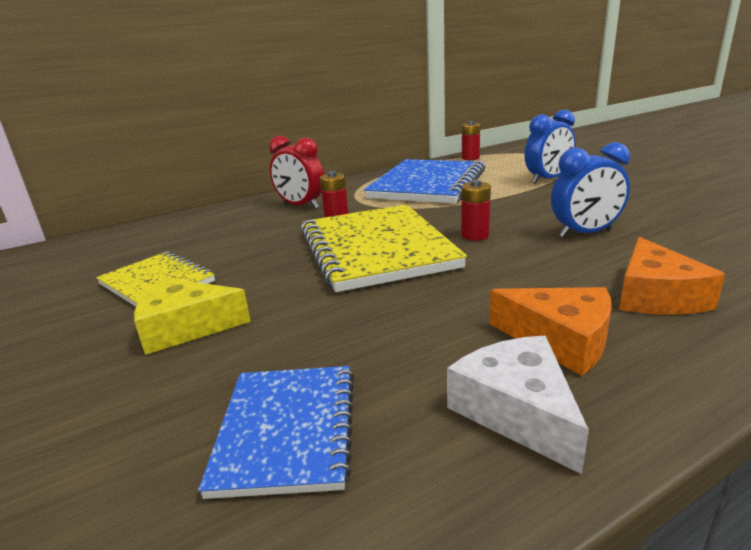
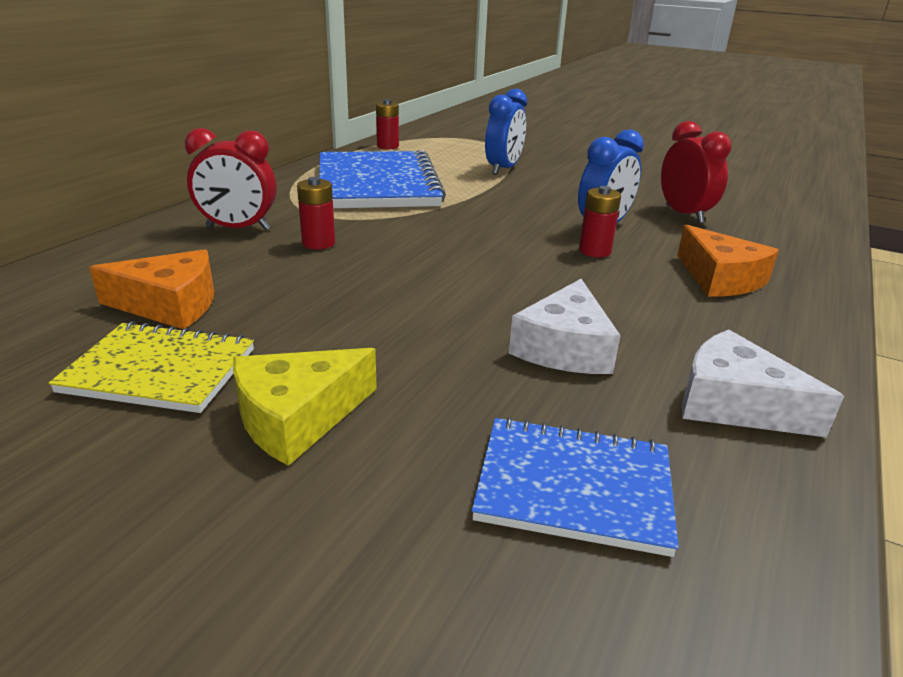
camera: 35 degrees left, 5 degrees up
blue notebook [198,366,354,499] -> blue notebook turned 45 degrees counterclockwise [471,417,679,557]
yellow notebook [301,204,467,292] -> none
red battery [461,180,491,241] -> red battery moved to [579,186,621,257]
orange cheese [489,287,612,376] -> orange cheese moved to [89,249,215,329]
none -> white cheese [509,279,621,374]
none -> red clock [661,121,731,223]

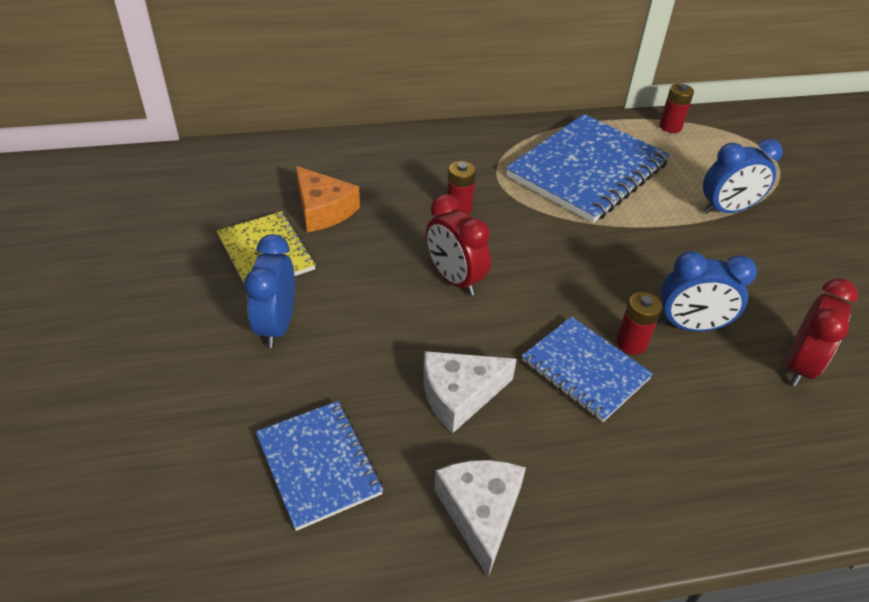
camera: 50 degrees right, 15 degrees up
red clock [185,128,276,230] -> red clock moved to [426,194,491,296]
yellow cheese [233,348,377,466] -> blue clock [244,234,295,348]
orange cheese [677,225,779,297] -> none
none -> blue notebook [522,316,653,422]

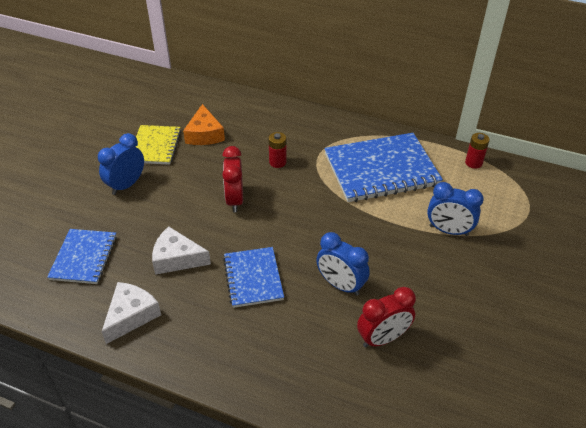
camera: 35 degrees right, 0 degrees up
red battery [617,292,662,355] -> none

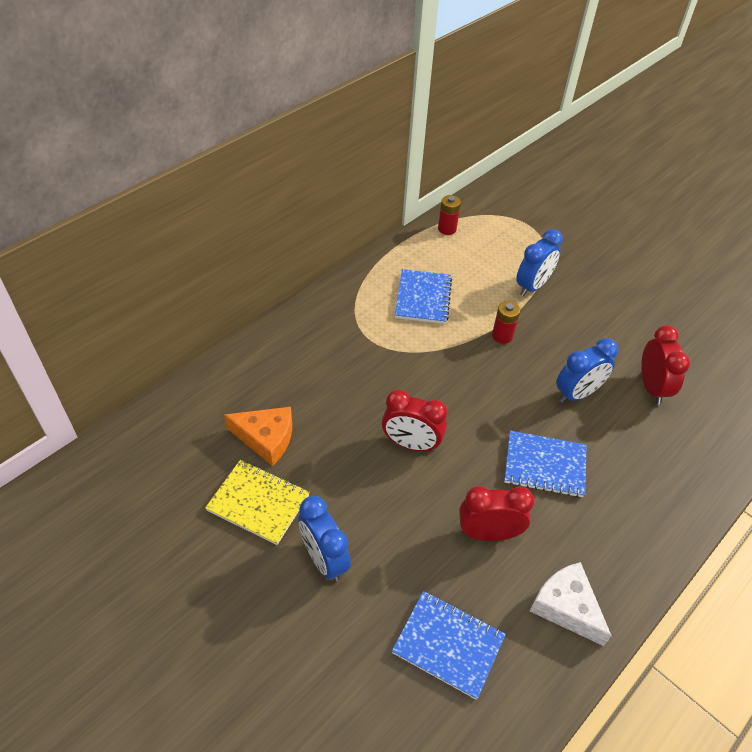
camera: 70 degrees left, 5 degrees up
white cheese [152,226,211,275] -> red clock [459,486,534,541]
red battery [269,132,286,168] -> red battery moved to [492,301,520,344]
blue notebook [324,133,443,202] -> blue notebook [395,269,452,324], size x0.58

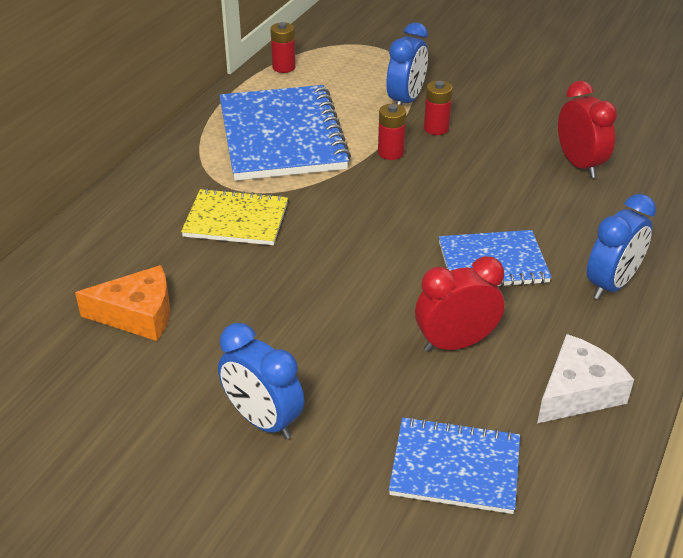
camera: 15 degrees left, 10 degrees down
yellow notebook [205,460,310,545] -> yellow notebook moved to [181,188,288,245]
red clock [382,389,447,452] -> none
blue notebook [395,269,452,324] -> blue notebook [220,85,351,181], size x1.74
white cheese [530,562,612,646] -> white cheese turned 105 degrees clockwise [537,334,634,423]
blue clock [556,338,618,403] -> blue clock moved to [587,194,656,300]
none -> red battery [424,80,453,135]

